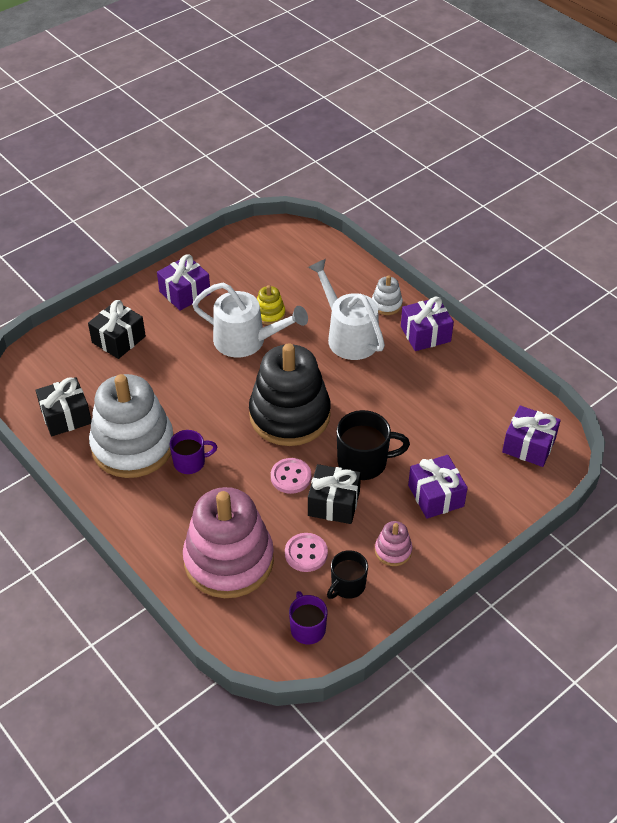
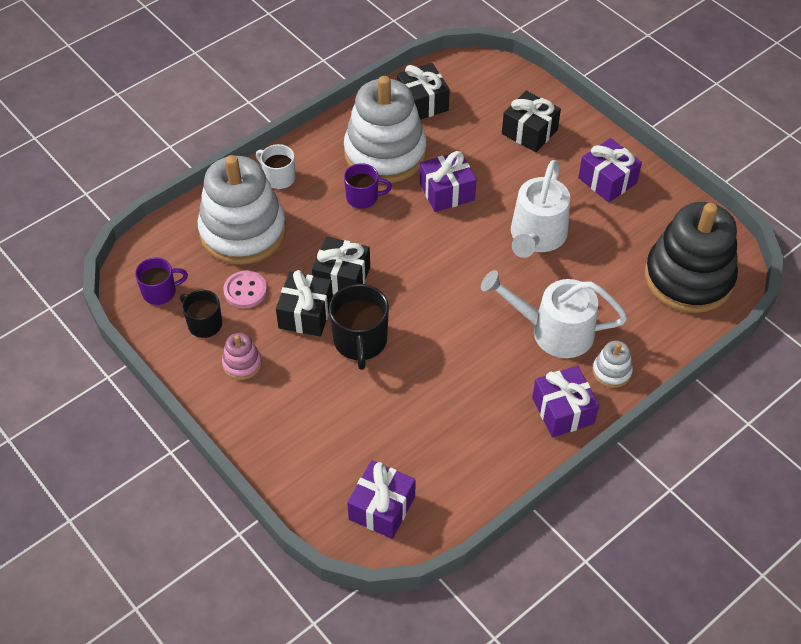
camera: 90 degrees right, 5 degrees up
purple mug [170,430,217,474] -> purple mug turned 75 degrees counterclockwise [344,163,392,209]
pink stacking toy [183,487,274,598] -> white stacking toy [198,155,286,265]
black stacking toy [249,343,331,446] -> black stacking toy moved to [645,202,738,313]
yellow stacking toy [257,285,285,325] -> none
pink button [271,458,311,494] -> black gift [312,237,370,295]
white watering can [308,259,385,360] -> white watering can turned 135 degrees counterclockwise [481,270,627,358]
purple gift [408,455,468,519] -> purple gift moved to [420,151,476,212]
none -> white mug [256,144,296,189]

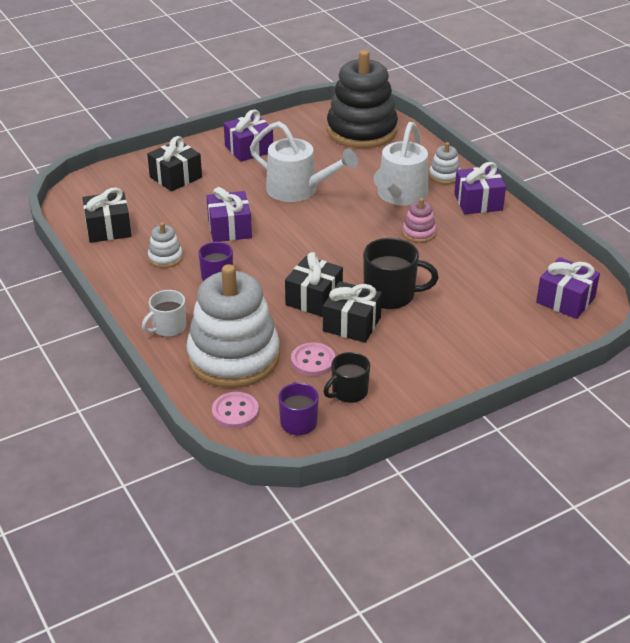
camera: 80 degrees left, 15 degrees down
pink stacking toy [222,333,262,380] -> pink stacking toy moved to [402,198,436,243]
white stacking toy [344,76,427,183] -> white stacking toy [148,222,183,268], size x0.42
none -> pink button [212,392,259,429]

